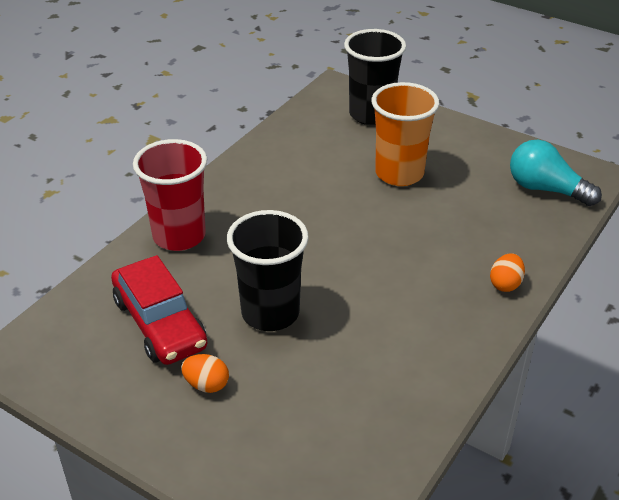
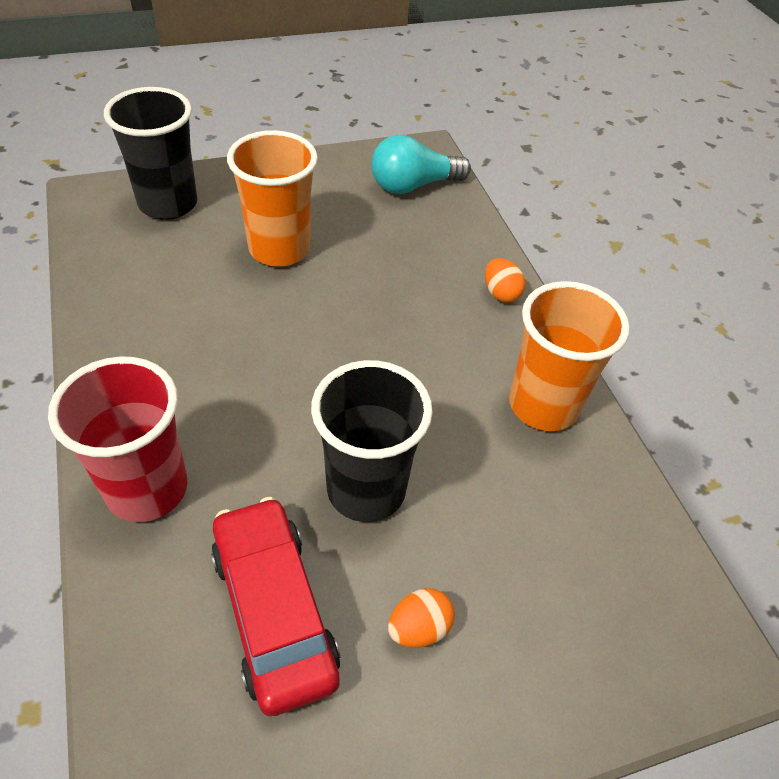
camera: 55 degrees left, 10 degrees up
red car [111,255,207,365] -> red car turned 120 degrees counterclockwise [211,497,340,716]
none -> orange cup [509,281,630,431]

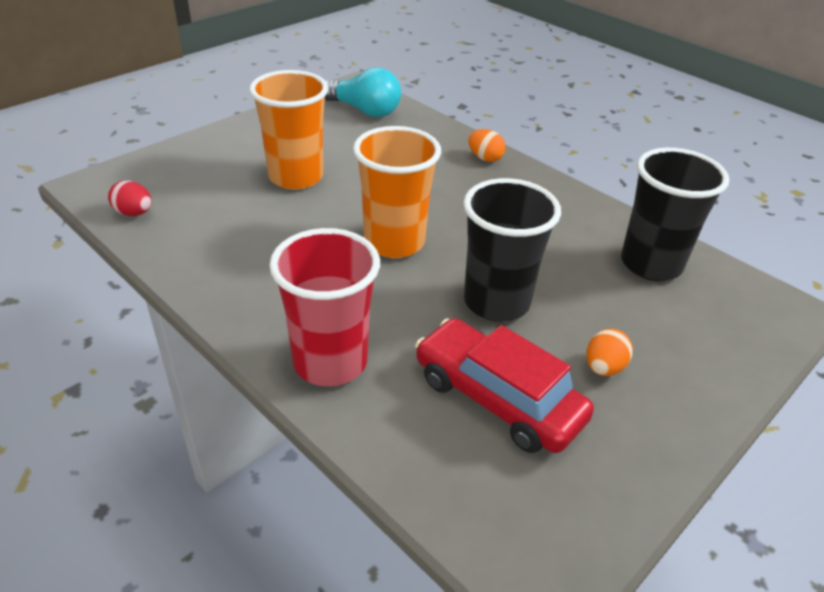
camera: 25 degrees left, 10 degrees down
black cup [104,87,197,220] -> black cup moved to [621,148,729,281]
turquoise light bulb [371,135,471,194] -> turquoise light bulb turned 105 degrees counterclockwise [325,68,401,117]
orange cup [509,281,630,431] -> orange cup moved to [353,126,441,258]
none -> red egg [108,181,152,216]

